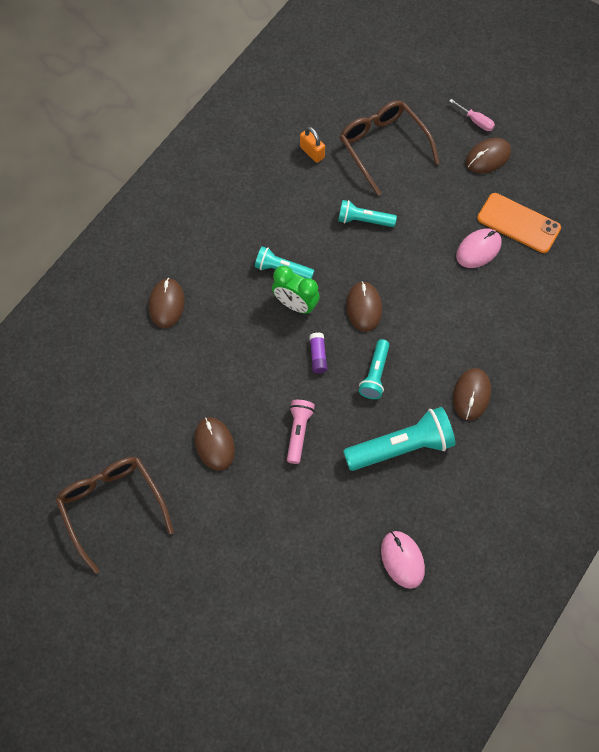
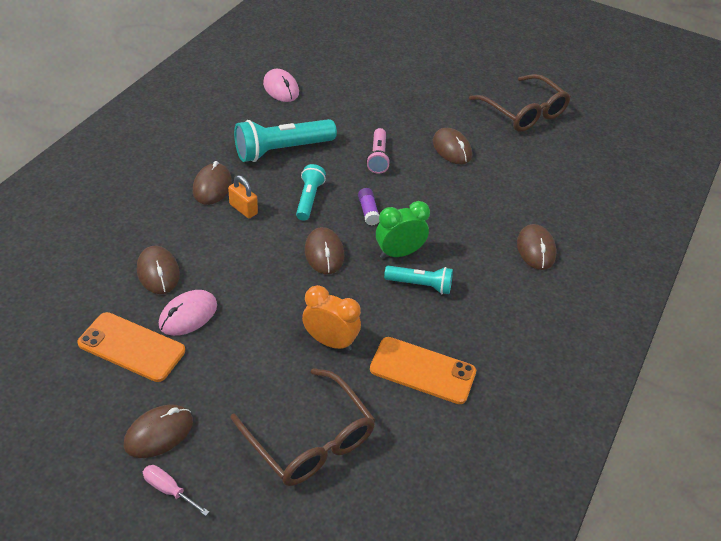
camera: 170 degrees right, 20 degrees down
green clock [272,266,320,314] -> green clock turned 45 degrees counterclockwise [376,201,430,258]
orange padlock [300,127,325,163] -> orange padlock moved to [228,175,258,218]
turquoise flashlight [338,200,397,227] -> orange clock [302,285,361,351]
none -> brown mouse [137,246,180,294]
none -> orange phone [370,337,476,404]

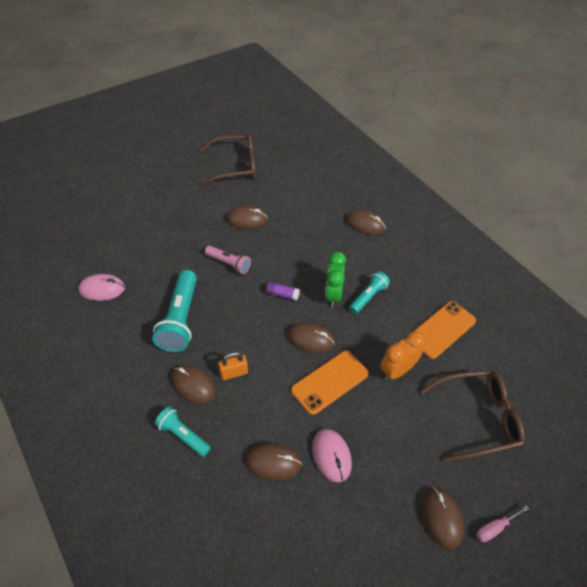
camera: 60 degrees left, 5 degrees up
orange phone [77,312,185,382] -> orange phone moved to [291,351,368,415]
turquoise flashlight [296,164,326,221] -> turquoise flashlight moved to [155,407,211,457]

